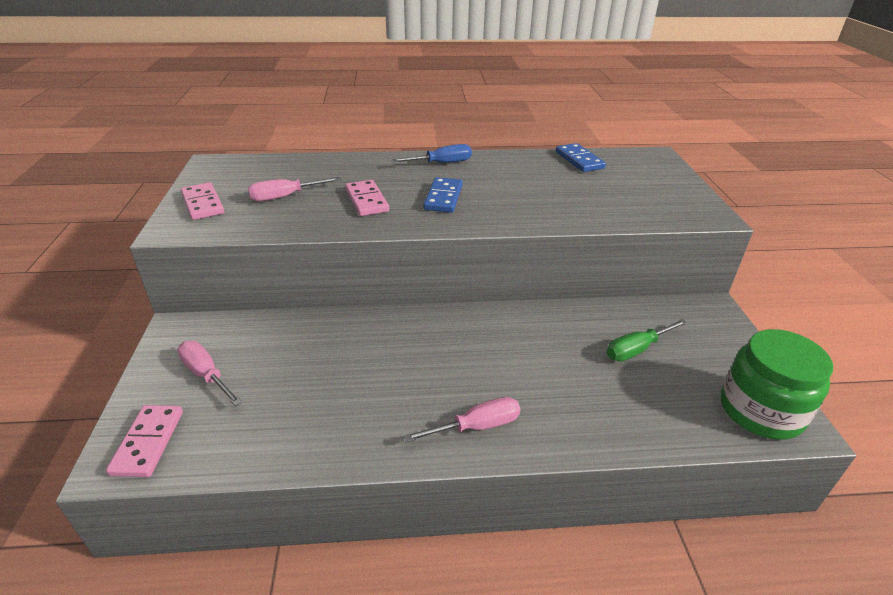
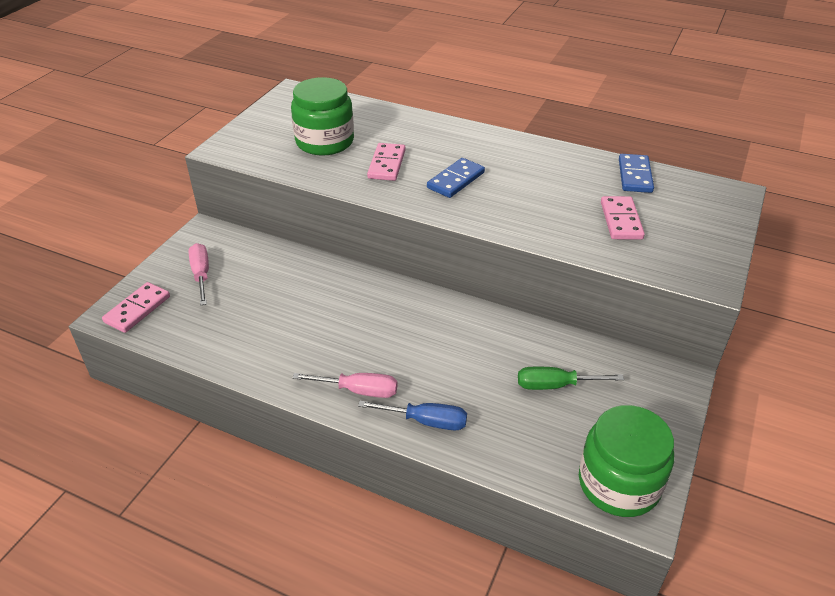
camera: 30 degrees right, 5 degrees up
pink domino [181,182,224,220] -> pink domino moved to [601,196,645,240]
pink screwdriver [248,177,341,201] -> green jar [291,77,354,156]
blue screwdriver [391,144,472,163] -> blue screwdriver moved to [358,401,467,431]

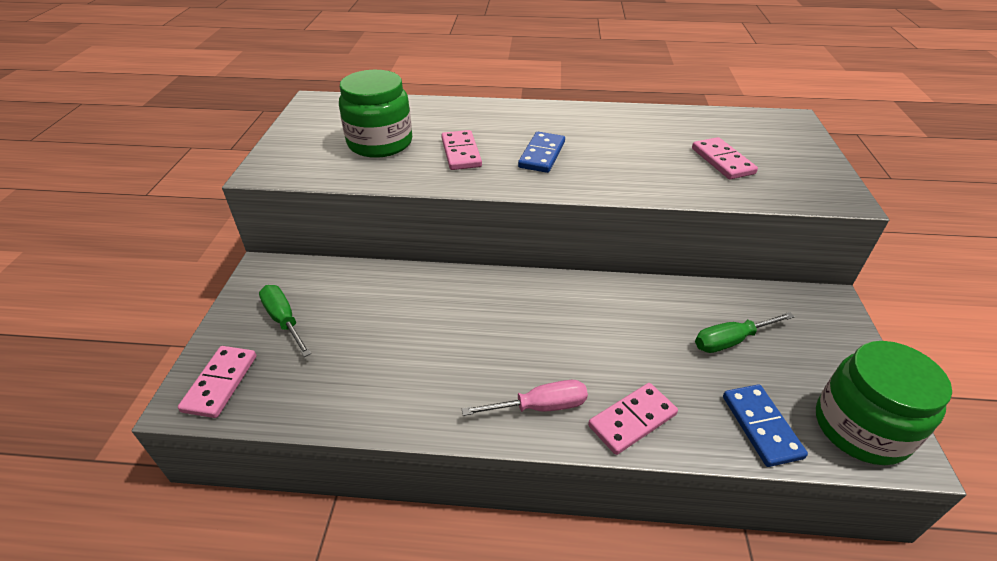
camera: 20 degrees left, 0 degrees up
pink screwdriver [189,243,209,305] -> green screwdriver [259,285,311,357]
blue screwdriver [358,401,467,431] -> pink domino [588,383,678,455]
blue domino [619,154,654,193] -> blue domino moved to [723,384,808,467]

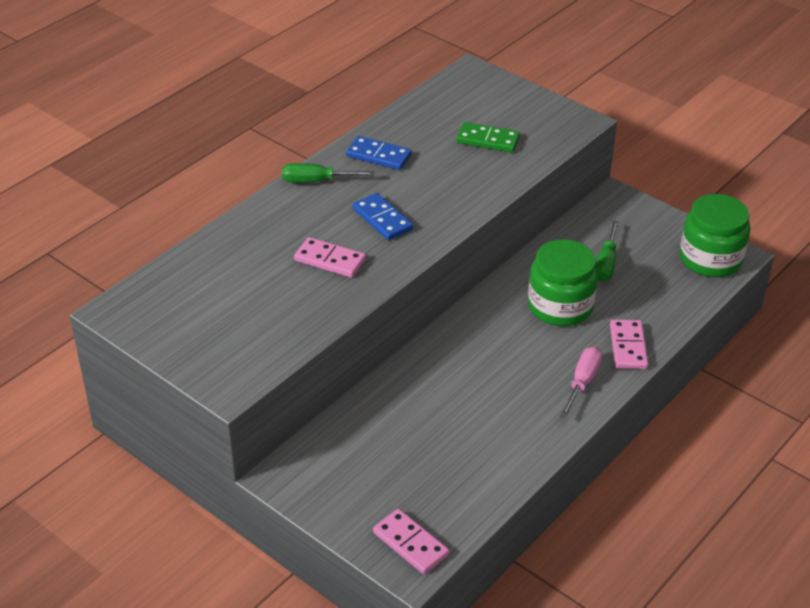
camera: 55 degrees left, 0 degrees up
green screwdriver [259,285,311,357] -> green screwdriver moved to [282,163,375,183]
green jar [339,70,412,158] -> green jar moved to [528,239,598,326]
pink domino [692,137,758,180] -> green domino [456,122,520,152]
blue domino [723,384,808,467] -> blue domino moved to [346,136,412,170]

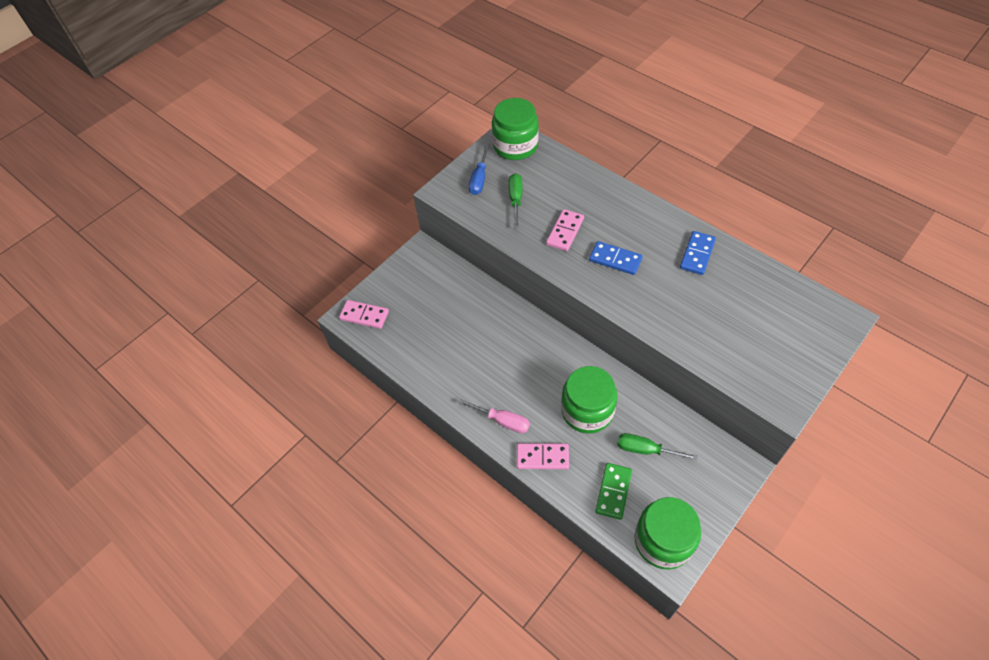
camera: 95 degrees right, 15 degrees up
green screwdriver [282,163,375,183] -> green screwdriver moved to [509,173,522,228]
blue domino [353,193,413,240] -> blue domino turned 60 degrees clockwise [589,241,643,275]
pink domino [373,509,449,574] -> pink domino turned 60 degrees clockwise [339,300,389,329]
green domino [456,122,520,152] -> green domino moved to [595,463,632,520]
none -> blue screwdriver [469,144,489,195]
none -> green jar [492,98,539,160]

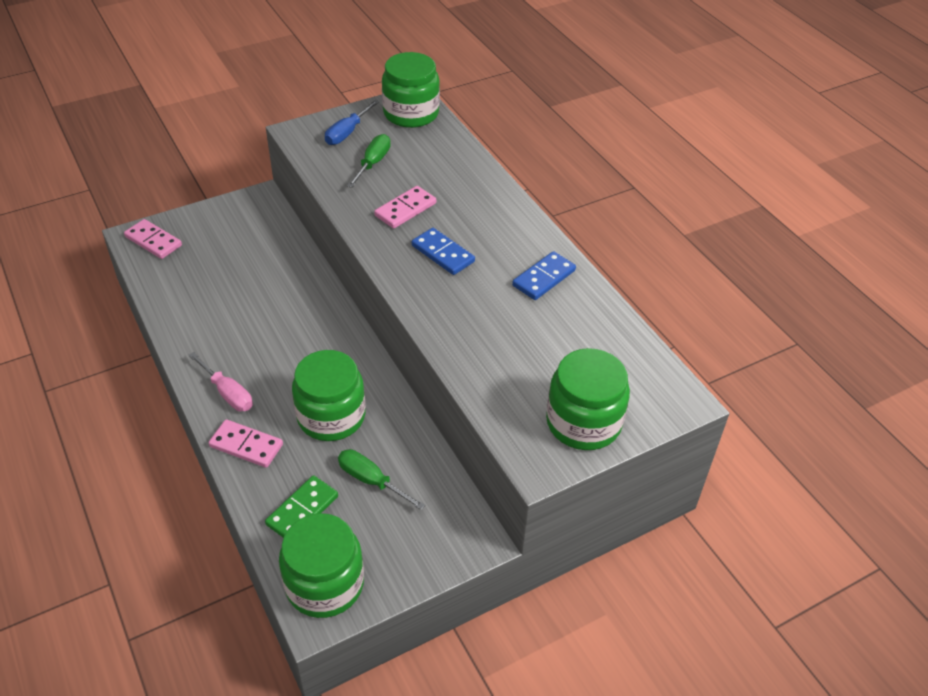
camera: 15 degrees right, 10 degrees down
none -> green jar [546,348,630,450]

